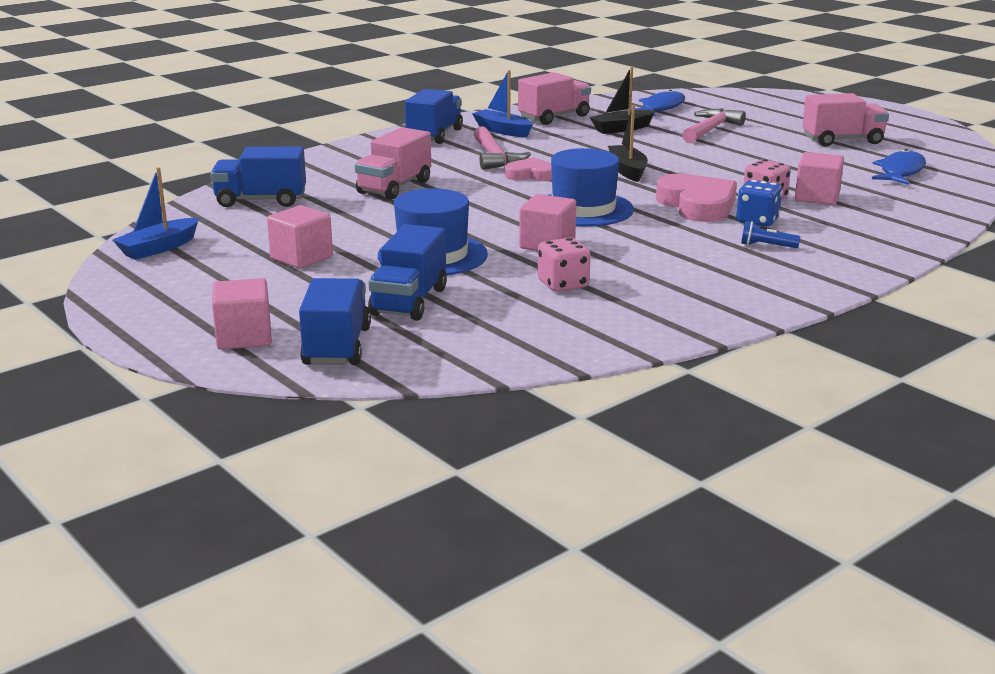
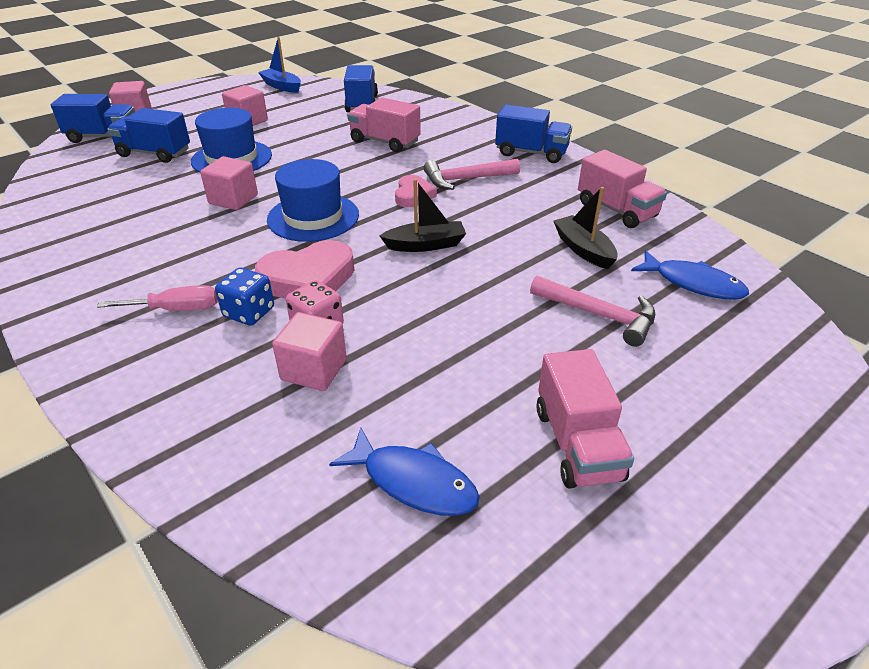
camera: 90 degrees right, 15 degrees up
blue boat [472,70,533,137] -> none
pink dice [538,238,591,292] -> none
blue flashlight [741,221,800,248] -> pink screwdriver [97,285,218,311]

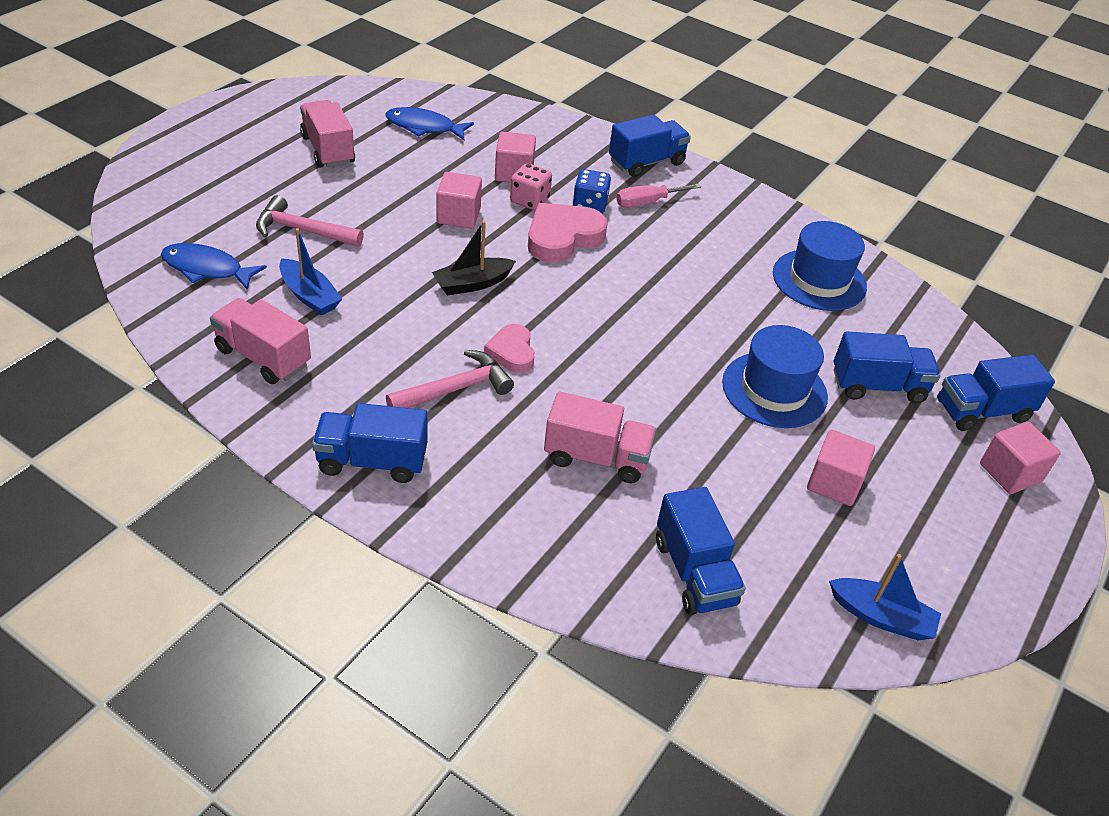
camera: 160 degrees right, 5 degrees up
pink cube [200,156,258,210] -> pink cube moved to [437,172,482,229]
blue hat [267,159,359,242] -> blue hat moved to [773,221,867,311]
black boat [553,187,618,269] -> blue boat [279,228,342,316]
none -> blue truck [609,115,691,177]

